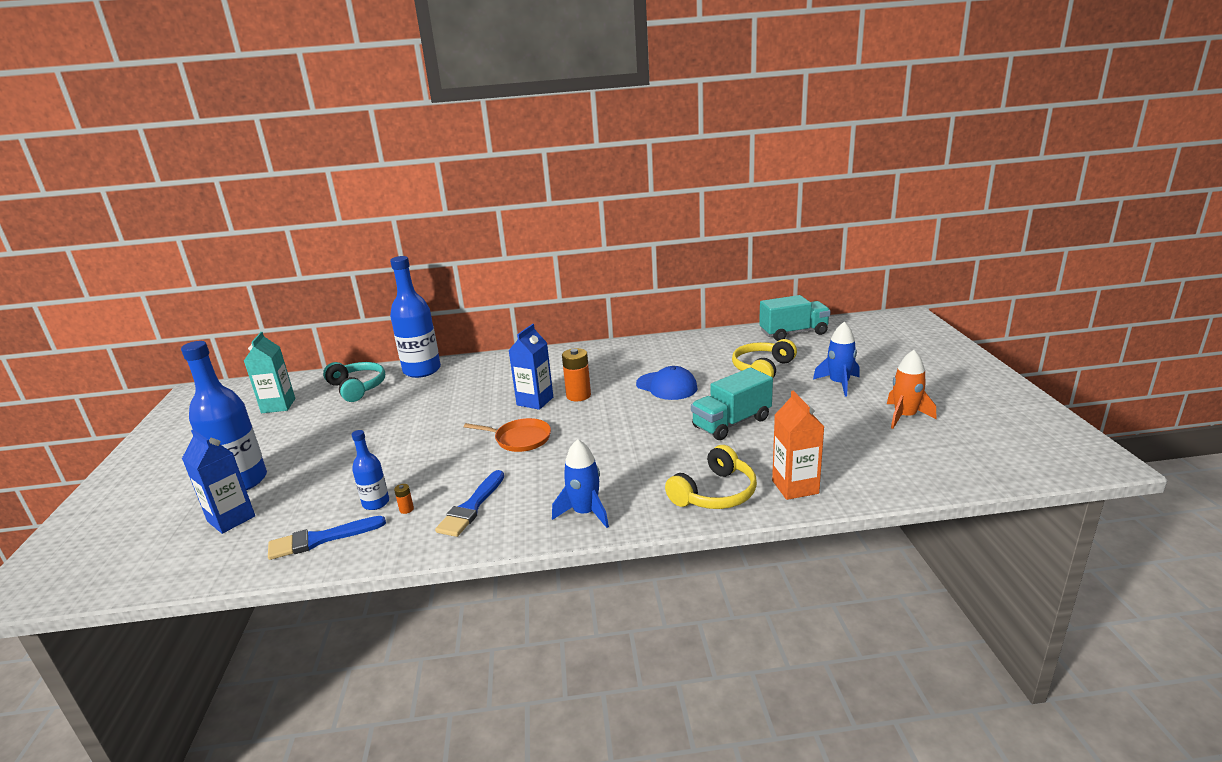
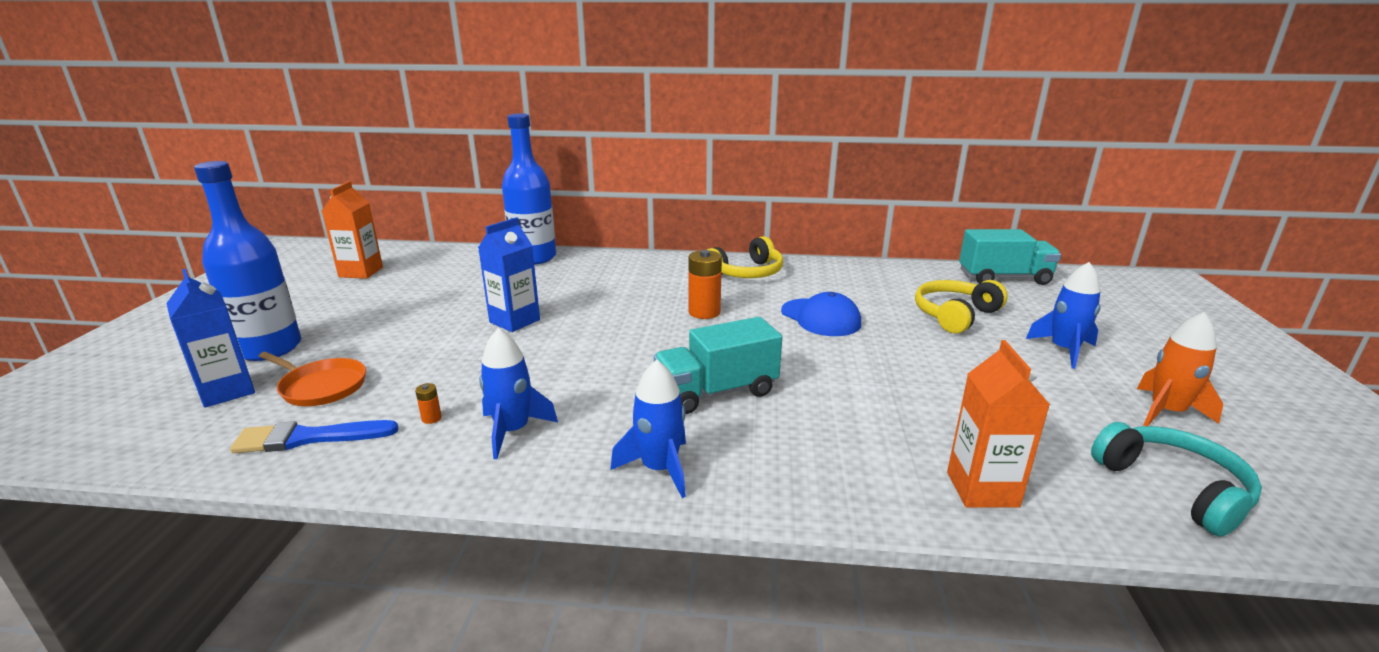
camera: 10 degrees right, 0 degrees up
turquoise carton [244,332,295,413] -> orange carton [322,181,383,279]
turquoise headphones [323,362,385,402] -> turquoise headphones moved to [1091,422,1262,537]
blue bottle [352,430,389,510] -> none
blue brush [435,470,504,537] -> blue rocket [479,328,558,459]
orange pan [464,418,551,452] -> orange pan moved to [259,352,366,406]
blue carton [508,324,553,410] -> blue carton moved to [478,217,540,332]
yellow headphones [665,445,757,509] -> yellow headphones moved to [707,236,783,278]
turquoise truck [691,368,773,440] -> turquoise truck moved to [654,317,782,414]

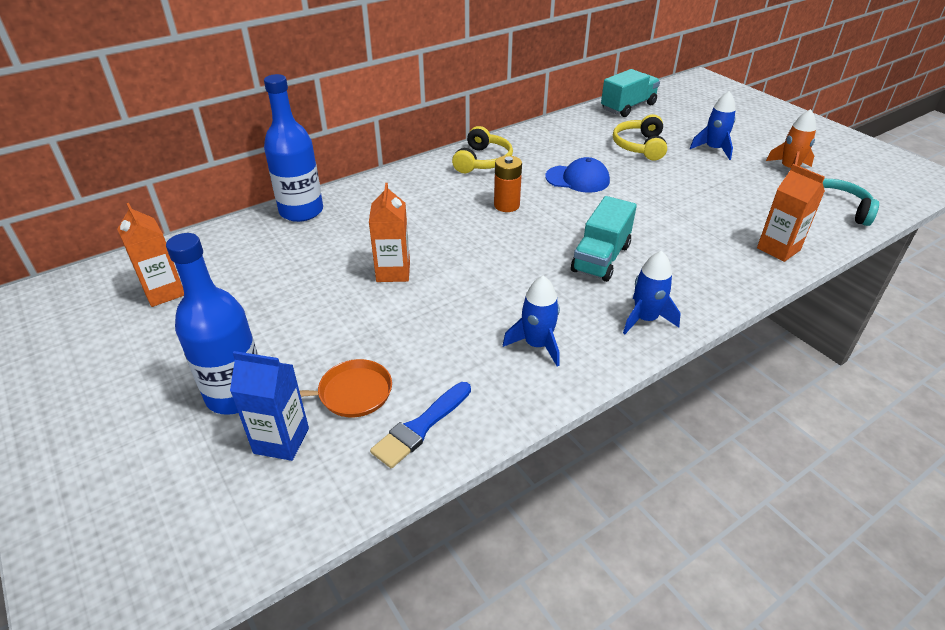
camera: 40 degrees left, 15 degrees up
orange battery [415,383,442,424] -> none
blue carton [478,217,540,332] -> orange carton [369,183,410,282]

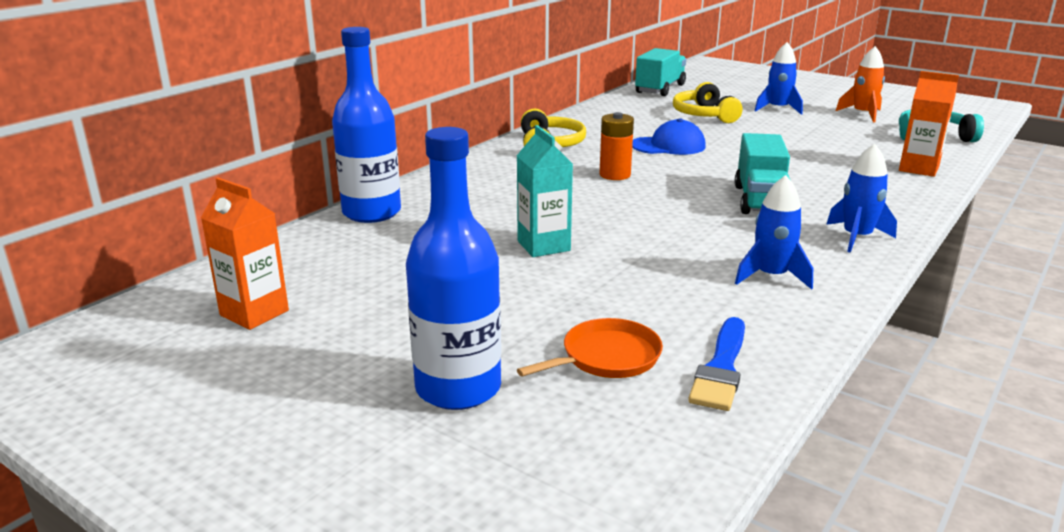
camera: 20 degrees left, 15 degrees down
blue carton [230,351,309,461] -> none
orange carton [369,183,410,282] -> turquoise carton [517,125,573,257]

